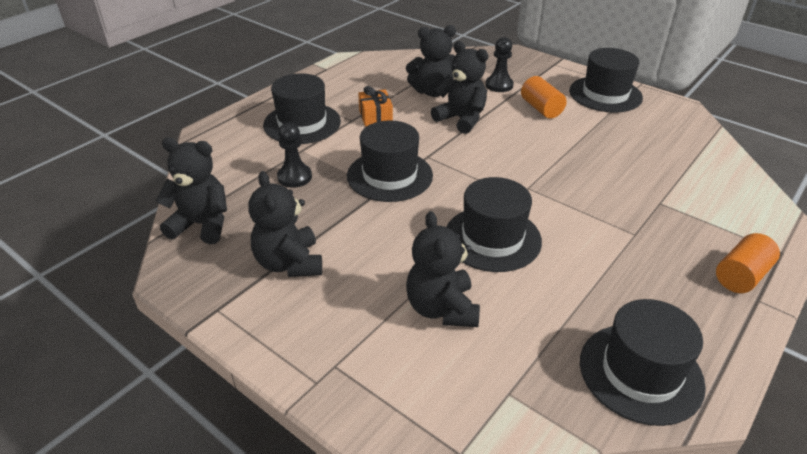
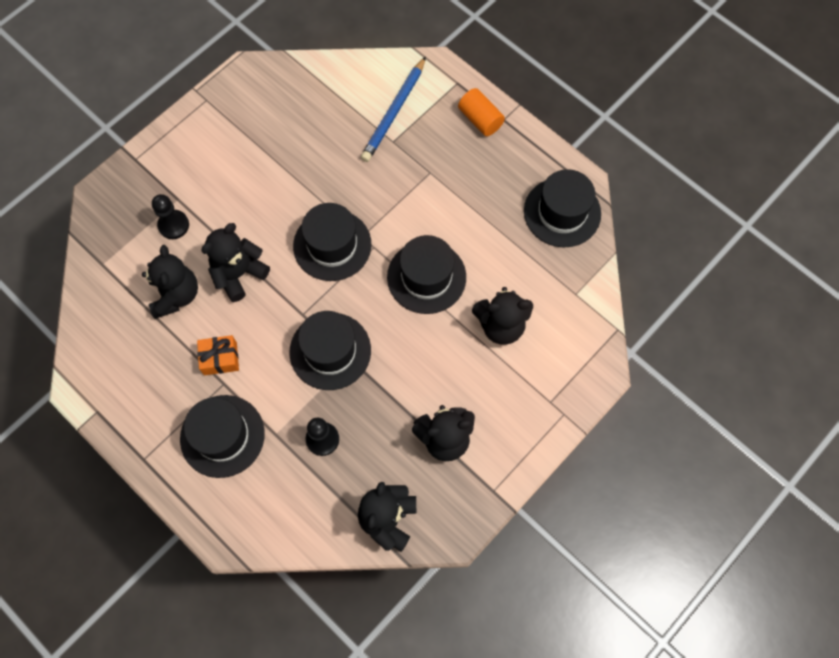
camera: 85 degrees left, 30 degrees up
orange cylinder [521,76,567,119] -> none
black hat [569,48,643,113] -> black hat moved to [293,203,371,281]
none -> blue pencil [361,56,426,162]

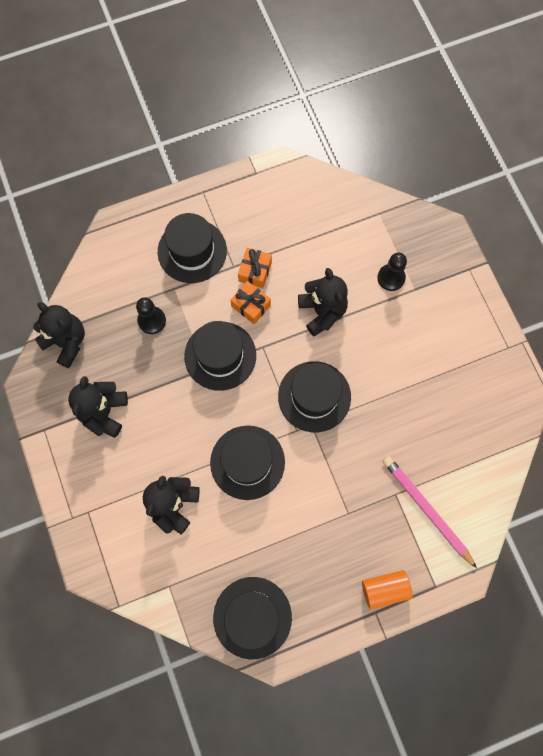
camera: 115 degrees right, 5 degrees up
black teddy bear [142,245,198,319] -> none
blue pencil [361,56,426,162] -> pink pencil [383,456,477,568]
none -> orange gift [230,281,271,324]

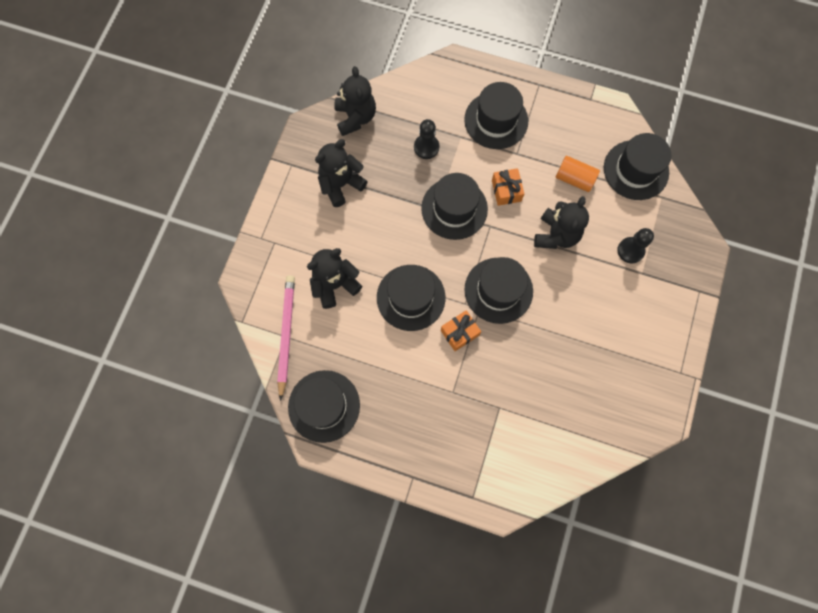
camera: 40 degrees right, 0 degrees up
orange gift [238,248,272,288] -> orange gift moved to [441,310,481,351]
orange cylinder [362,570,413,609] -> orange cylinder moved to [555,156,600,192]
pink pencil [383,456,477,568] -> pink pencil moved to [277,275,295,401]
none -> black hat [604,133,671,200]

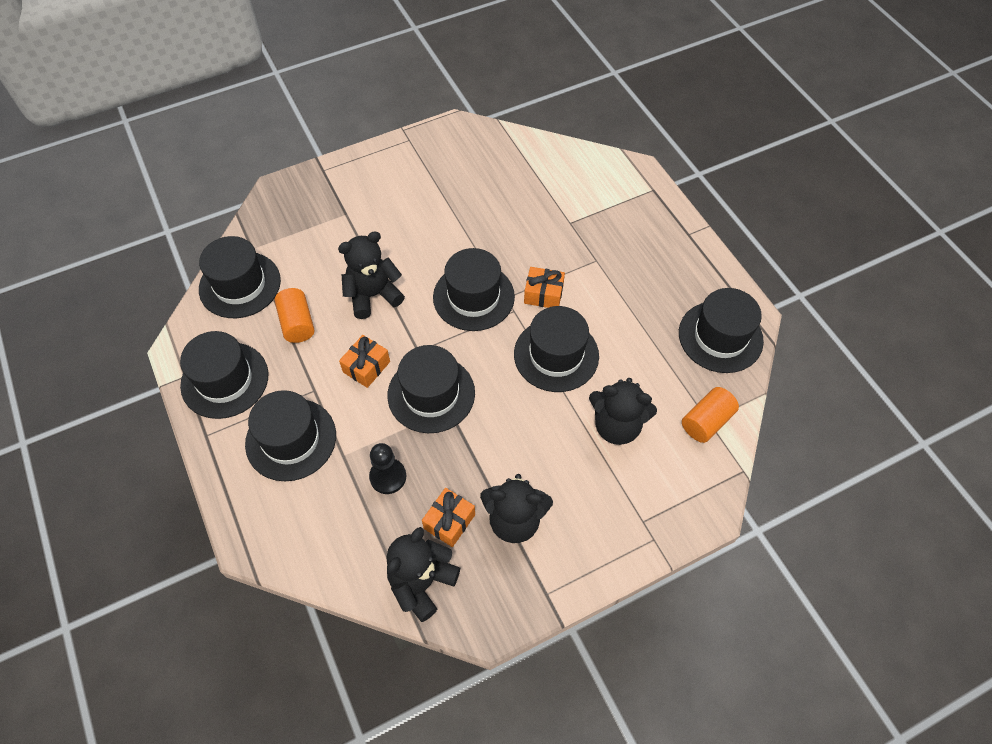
camera: 135 degrees left, 15 degrees down
pink pencil [277,275,295,401] -> orange cylinder [682,387,739,443]
black pawn [617,228,654,263] -> none
none -> black hat [180,331,269,419]
none -> orange gift [422,488,475,547]

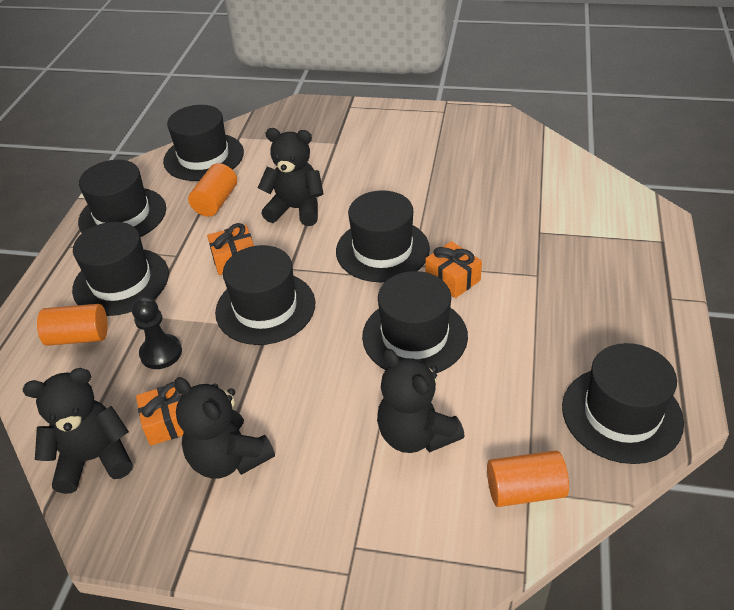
camera: 40 degrees right, 15 degrees down
none -> orange cylinder [37,304,108,346]

